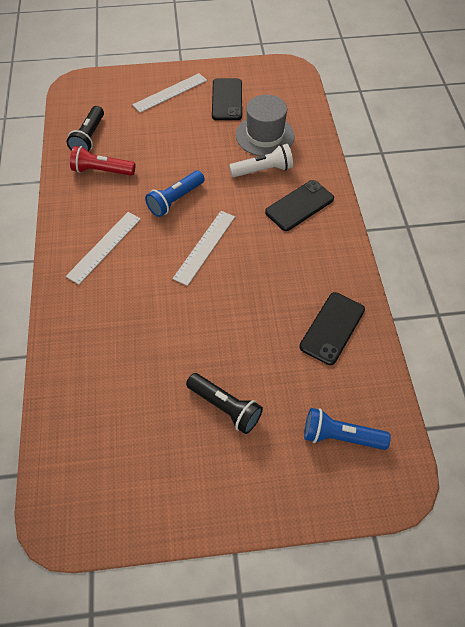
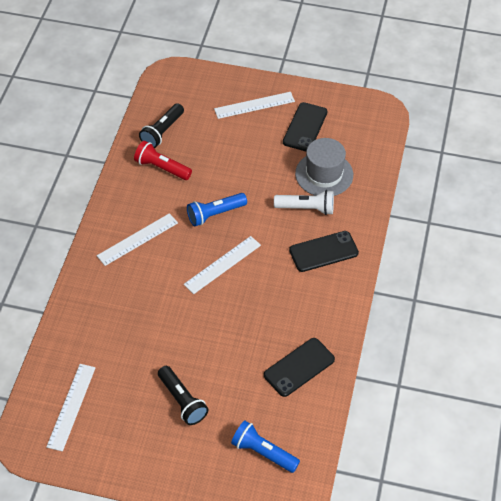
camera: 20 degrees right, 5 degrees down
none -> white ruler [46,364,96,452]

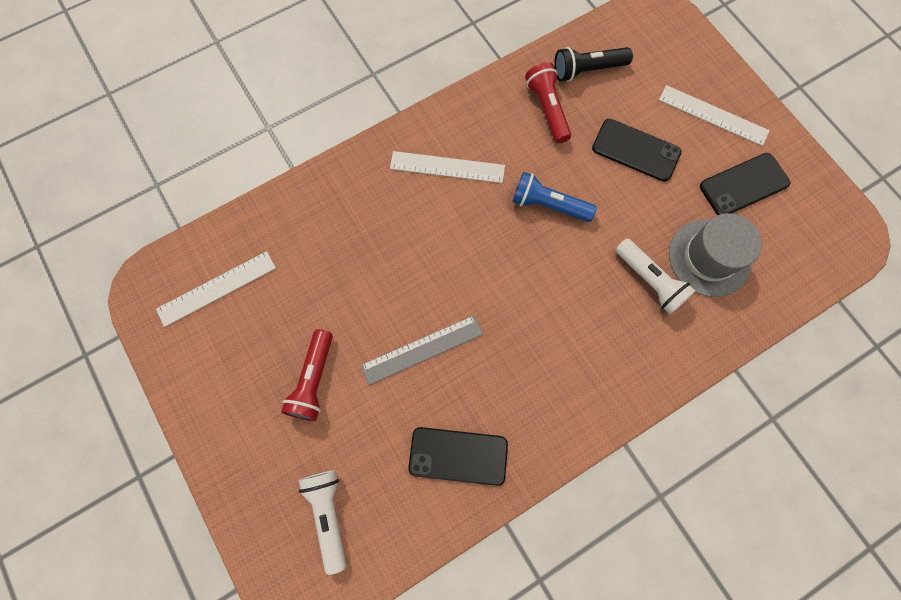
camera: 45 degrees right, 20 degrees up
black flashlight [158,366,208,425] -> red flashlight [281,329,333,421]
white ruler [184,236,261,294] -> none
blue flashlight [231,420,300,473] -> white flashlight [299,470,346,575]
black phone [289,231,359,272] -> black phone moved to [592,119,682,182]
none -> grey ruler [360,315,483,385]

